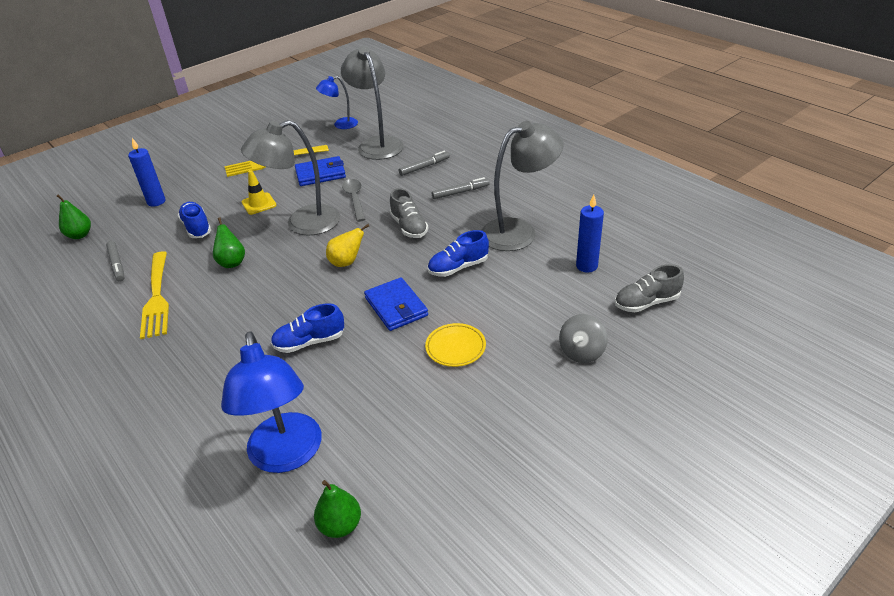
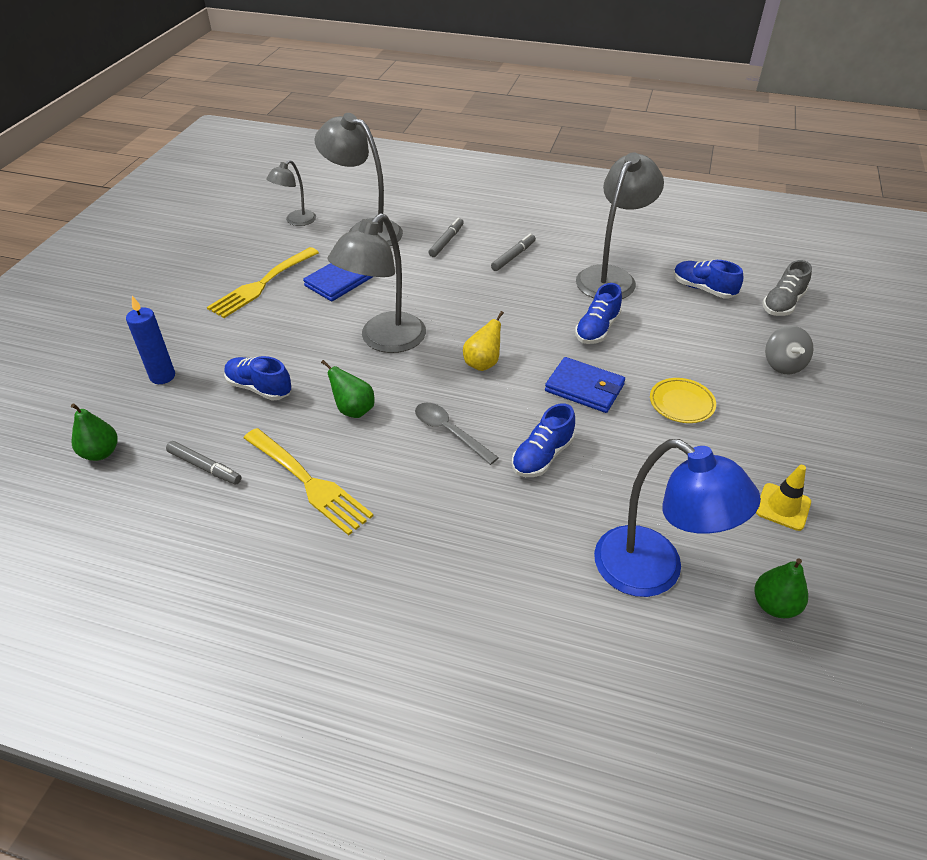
camera: 35 degrees left, 5 degrees up
yellow traffic cone [242,170,277,215] -> yellow traffic cone moved to [756,465,811,531]
blue lamp [316,76,358,129] -> grey lamp [266,160,316,226]
grey spoon [342,179,366,222] -> grey spoon moved to [415,403,499,465]
grey shoe [390,188,428,238] -> none
blue candle [576,195,604,273] -> blue shoe [673,260,743,298]

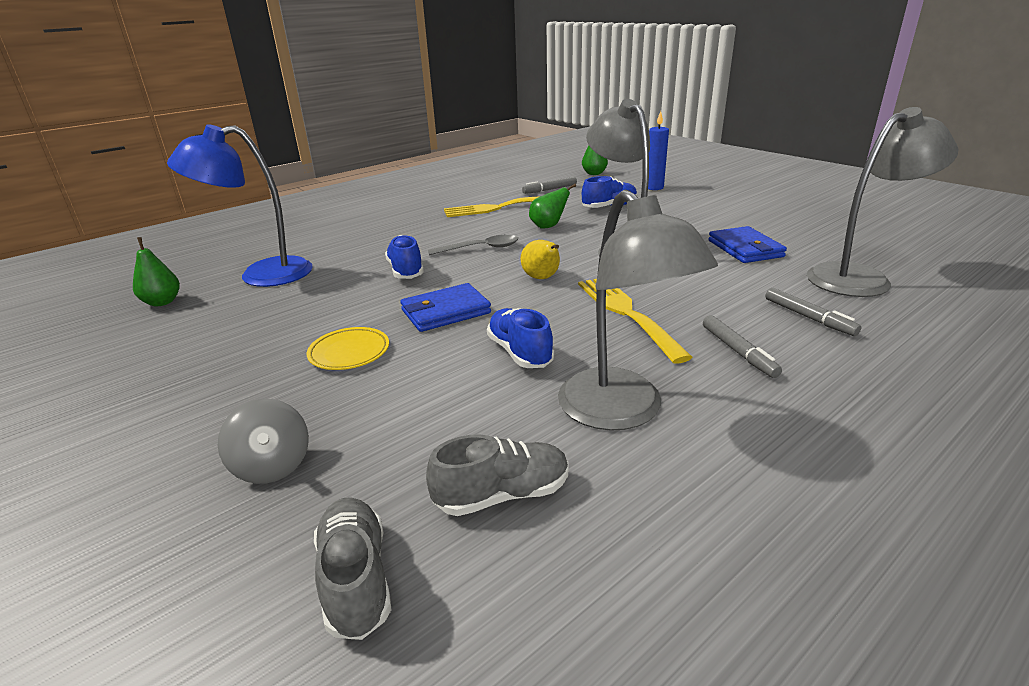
camera: 125 degrees right, 15 degrees down
yellow fork [207,247,319,318] -> yellow fork moved to [578,279,693,364]
grey lamp [266,160,316,226] -> none
blue shoe [673,260,743,298] -> grey shoe [426,434,568,516]
yellow traffic cone [756,465,811,531] -> none
grey spinning top [765,325,814,374] -> grey spinning top turned 150 degrees counterclockwise [218,399,309,484]

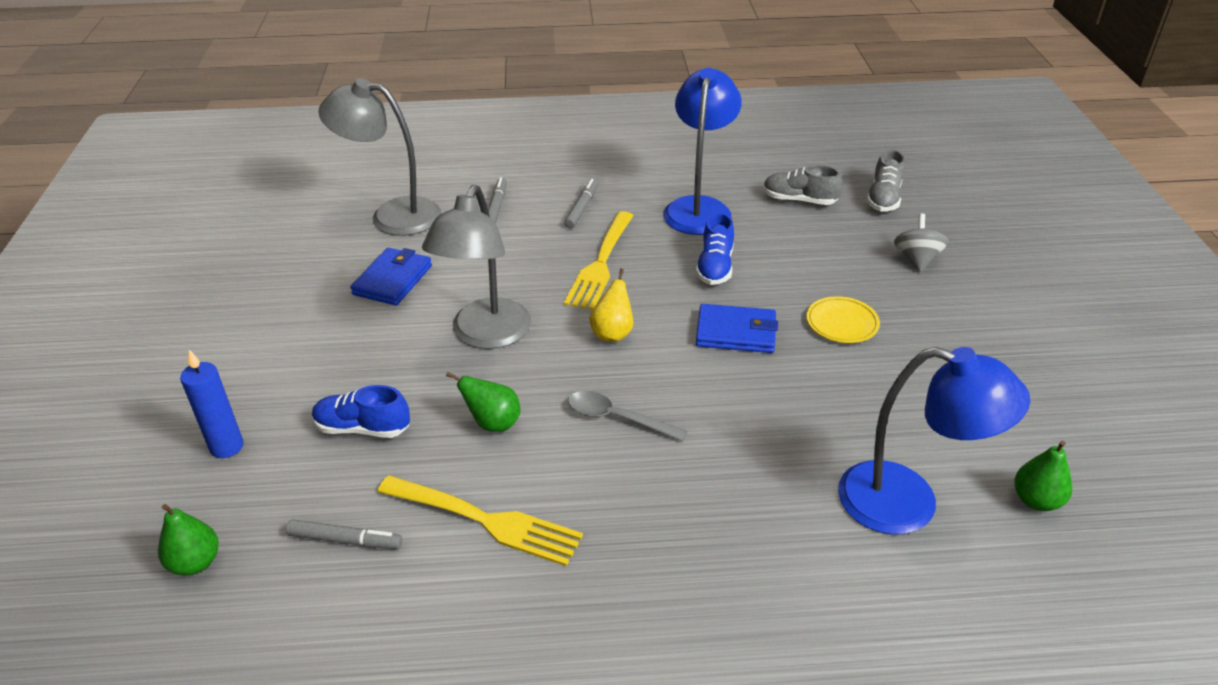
camera: 145 degrees left, 10 degrees up
blue shoe [385,235,424,279] -> none
grey lamp [558,189,718,431] -> blue lamp [663,68,742,235]

